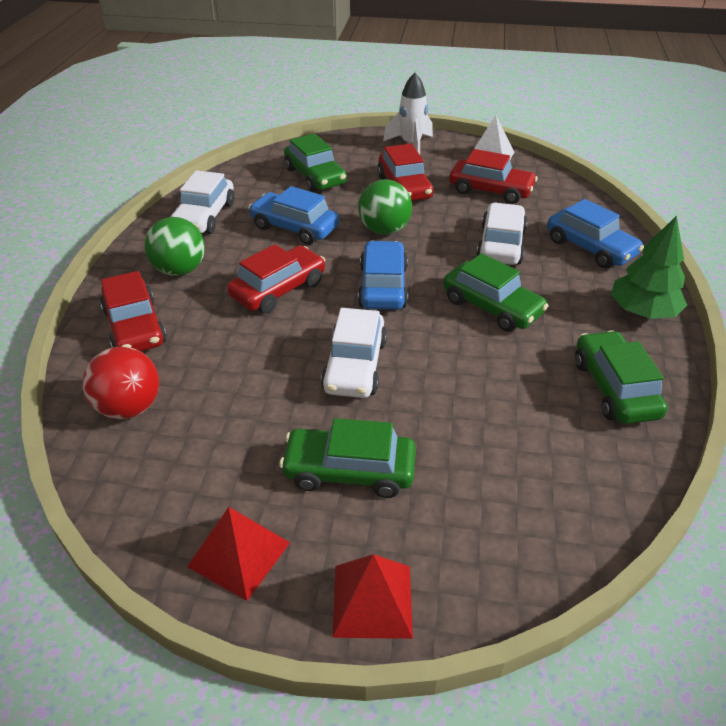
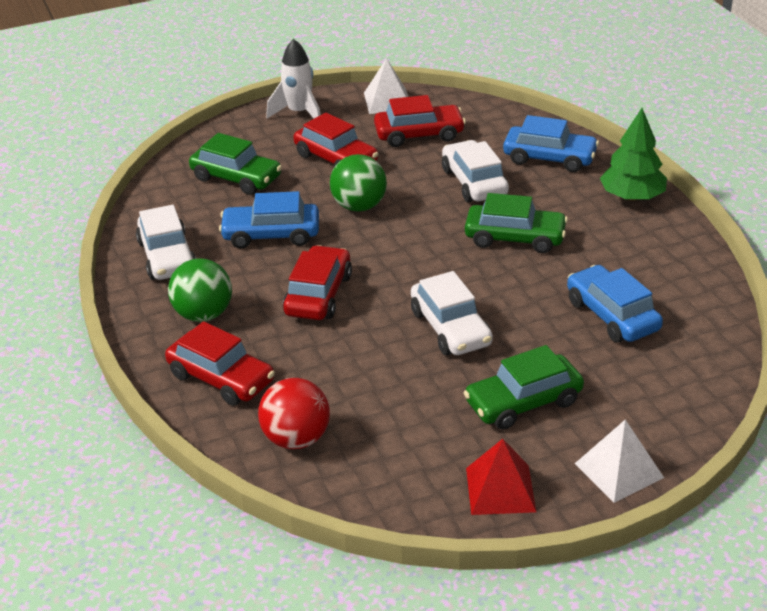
camera: 30 degrees left, 5 degrees down
red pyramid [332,554,413,639] -> white pyramid [575,420,664,503]
blue car [358,241,408,310] -> blue car moved to [567,265,663,343]
green car [575,330,668,424] -> none

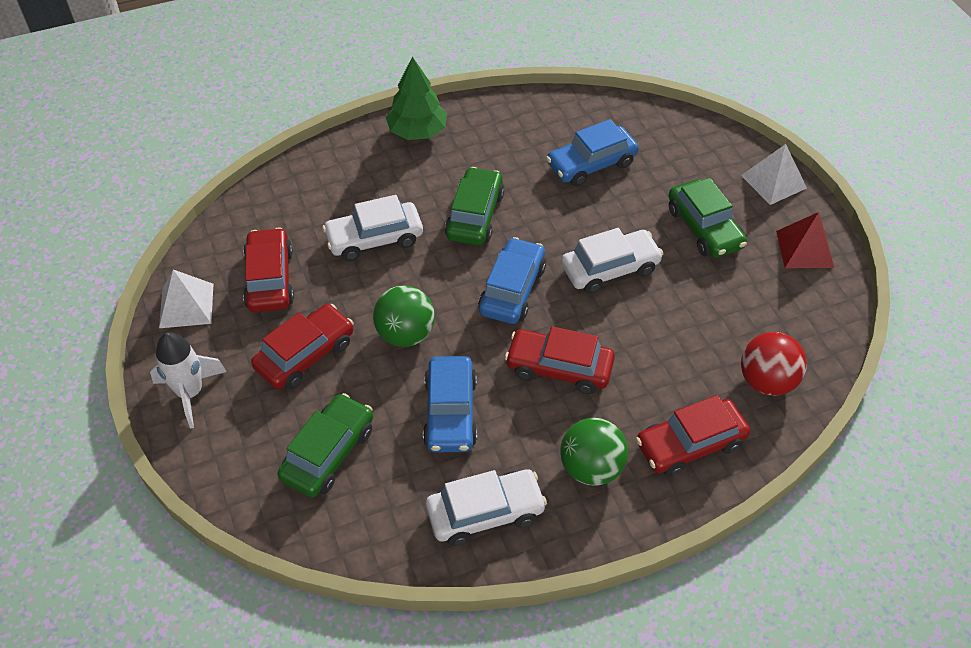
camera: 90 degrees left, 15 degrees up
red car [165,321,275,406] -> red car turned 150 degrees counterclockwise [636,395,750,477]
blue car [503,115,599,172] -> blue car moved to [478,237,546,324]

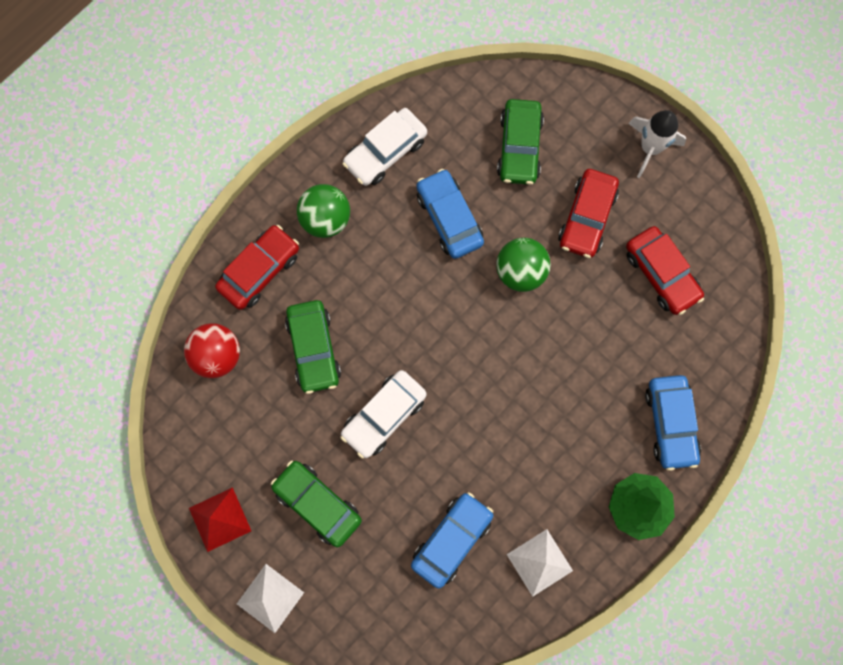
camera: 155 degrees right, 25 degrees up
white pyramid [159,270,213,328] -> white pyramid moved to [507,529,573,597]
white car [322,195,423,261] -> none
green car [445,167,504,245] -> green car moved to [285,300,341,394]
blue car [478,237,546,324] -> blue car moved to [645,375,701,471]
red car [505,326,615,394] -> none

